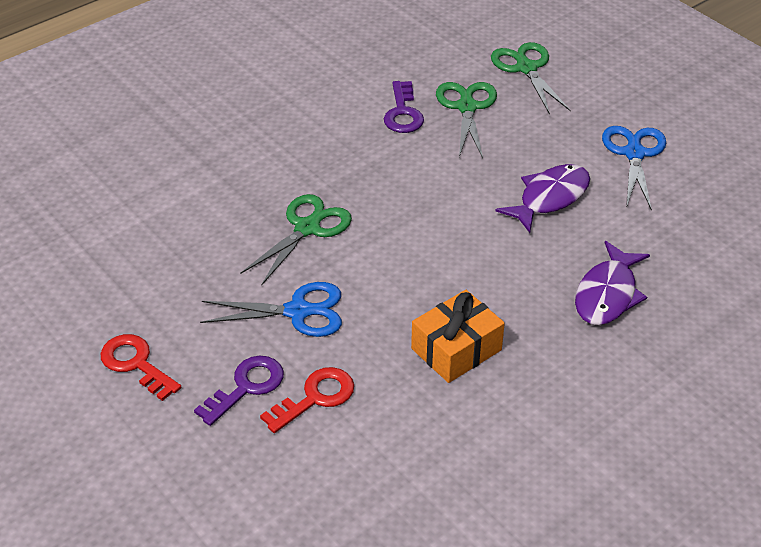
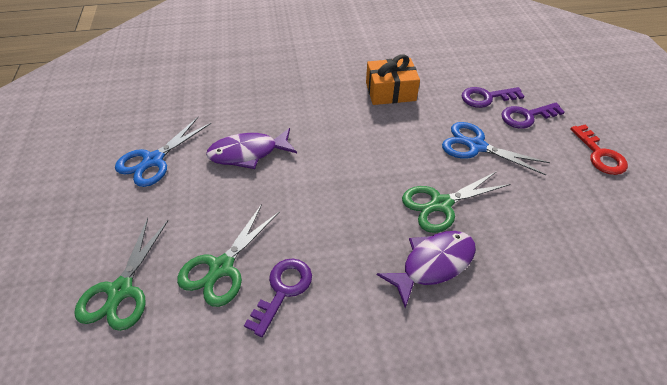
camera: 150 degrees left, 5 degrees up
red key [260,367,354,433] -> purple key [462,87,525,108]
purple fish [575,241,650,325] -> purple fish moved to [377,231,476,308]

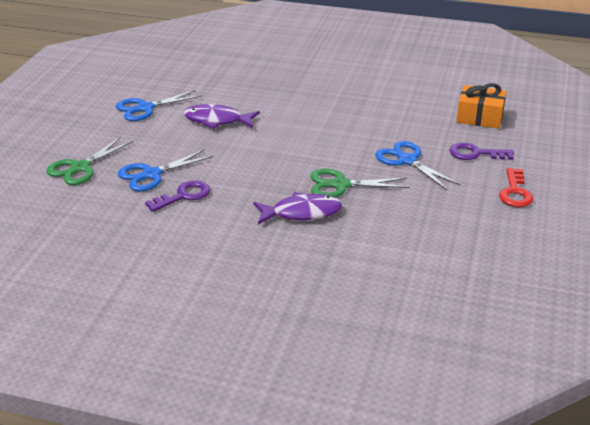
camera: 25 degrees right, 15 degrees down
green scissors [177,204,280,307] -> blue scissors [118,150,214,191]
orange gift [366,54,420,105] -> orange gift moved to [456,83,506,129]
purple key [462,87,525,108] -> none

